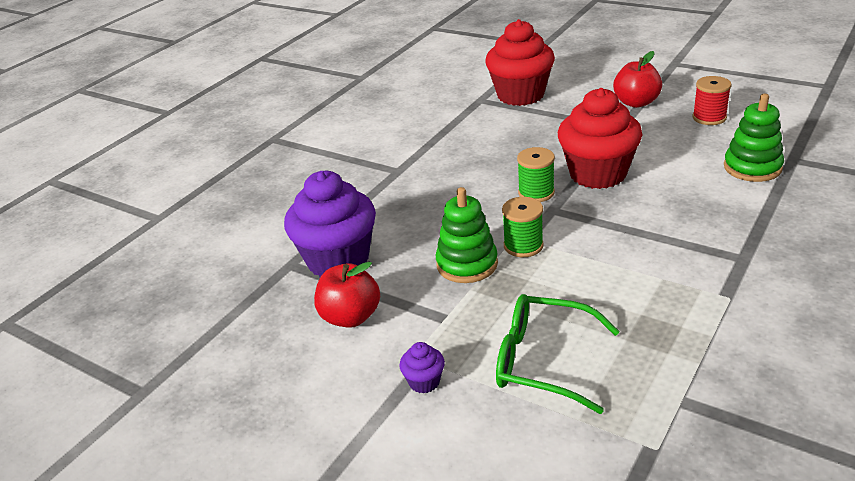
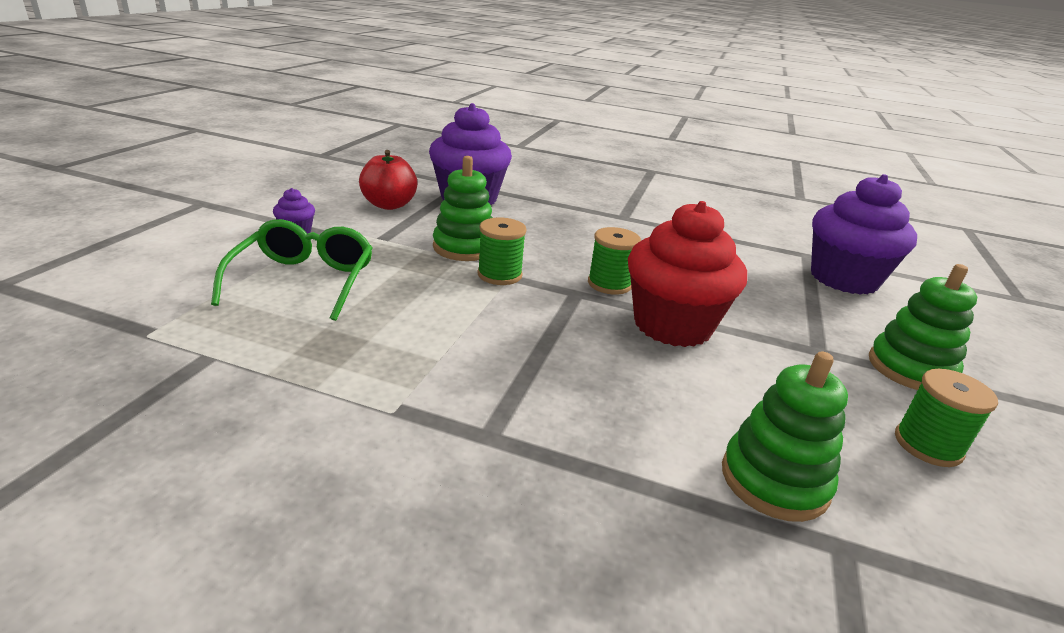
camera: 70 degrees right, 5 degrees down
red cupcake [485,19,555,106] -> purple cupcake [811,174,917,295]
red apple [613,51,662,108] -> green stacking toy [869,264,977,390]
red spool [693,76,731,125] -> green spool [895,369,998,467]

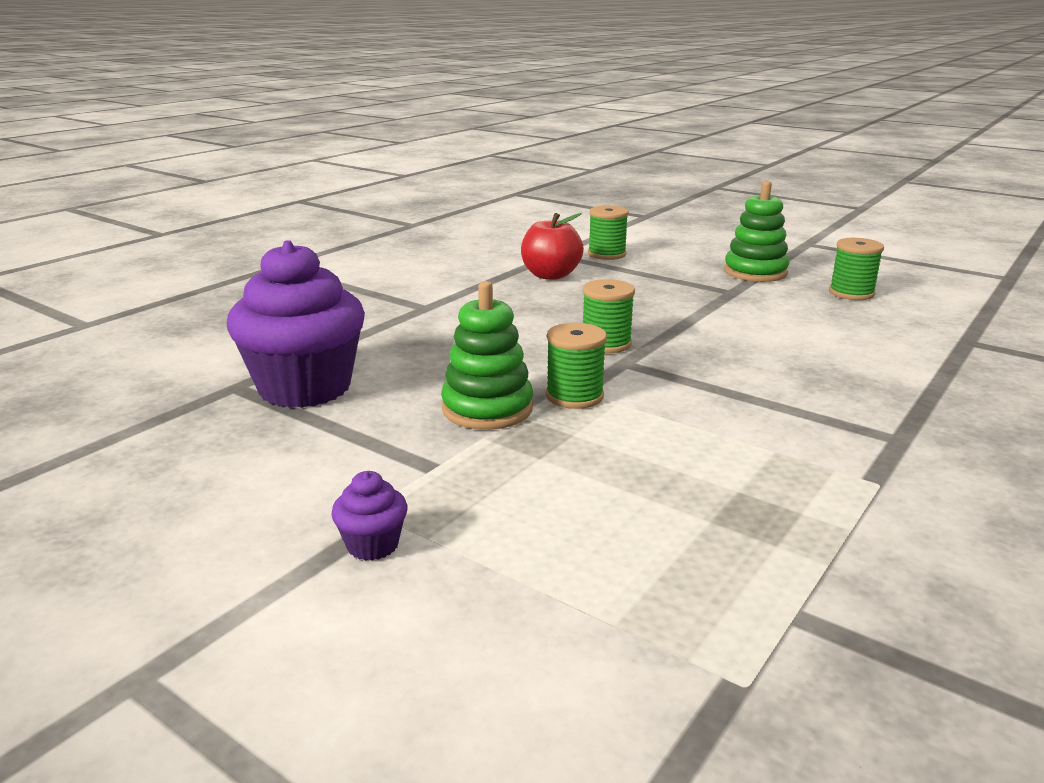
camera: 70 degrees left, 5 degrees down
green glasses [211,219,373,321] -> none
red apple [359,150,417,210] -> red apple moved to [521,213,584,280]
red cupcake [628,201,747,347] -> none
green stacking toy [722,352,848,522] -> none
purple cupcake [811,174,917,295] -> green spool [588,205,629,260]

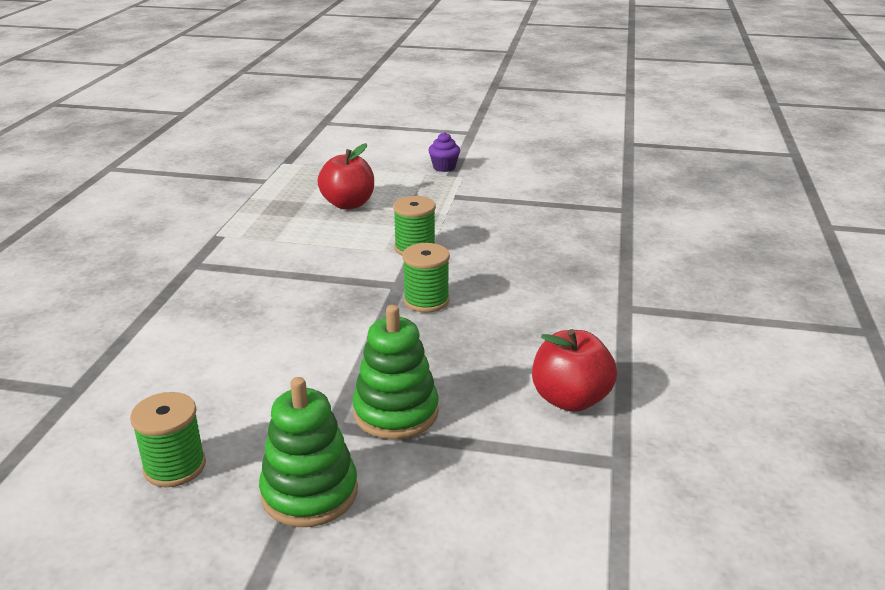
camera: 155 degrees right, 5 degrees up
purple cupcake [227,240,365,408] -> none
green stacking toy [441,281,533,430] -> green stacking toy moved to [352,305,439,439]
green spool [588,205,629,260] -> none
none -> red apple [317,143,374,210]

